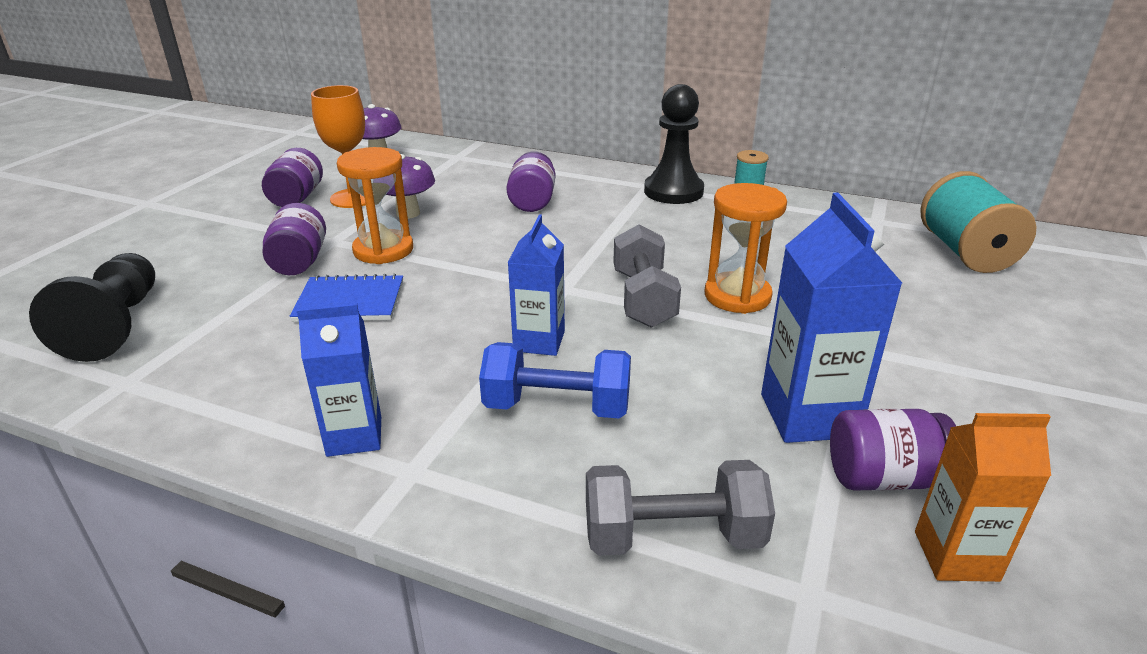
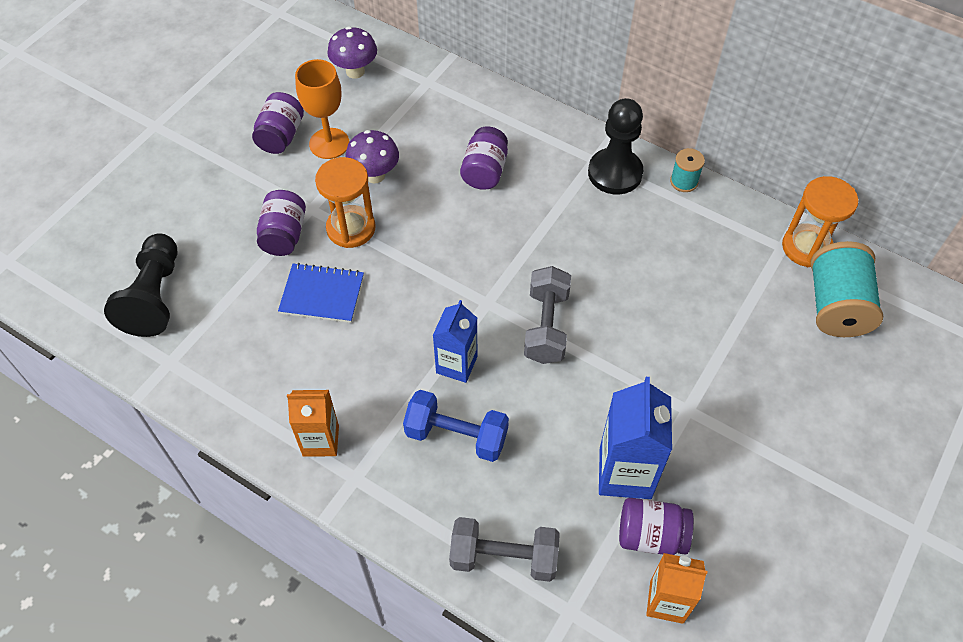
camera: 10 degrees right, 25 degrees up
blue carton [297,303,381,457] -> orange carton [287,390,339,457]
orange hourglass [705,183,787,314] -> orange hourglass moved to [782,176,858,267]

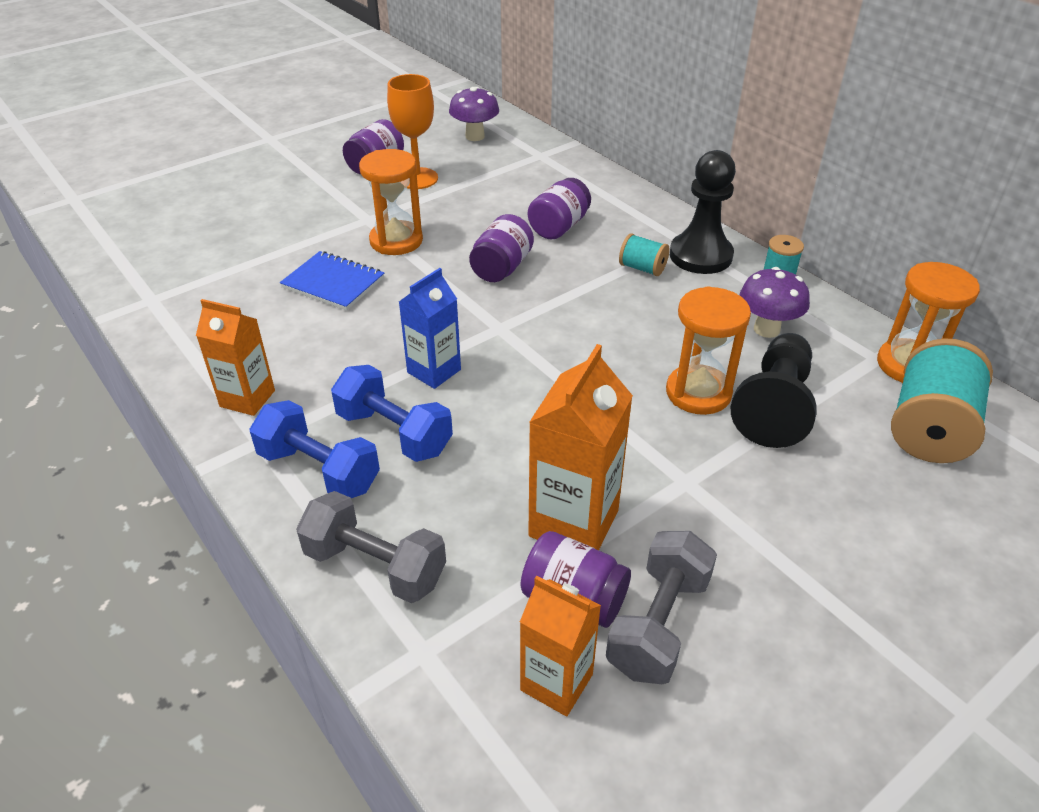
camera: 20 degrees right, 15 degrees down
black pawn [104,233,177,337] -> black pawn moved to [731,333,817,448]
purple jar [257,190,306,256] -> purple jar moved to [469,214,534,282]
purple mushroom [346,130,399,183] -> purple mushroom moved to [740,267,810,338]
grey dumbbell [524,266,571,364] -> grey dumbbell moved to [606,531,717,684]
blue carton [599,377,672,499] -> orange carton [528,344,633,550]
none -> blue dumbbell [250,400,380,498]
none -> turquoise spool [619,233,669,276]
none -> orange hourglass [666,286,751,415]

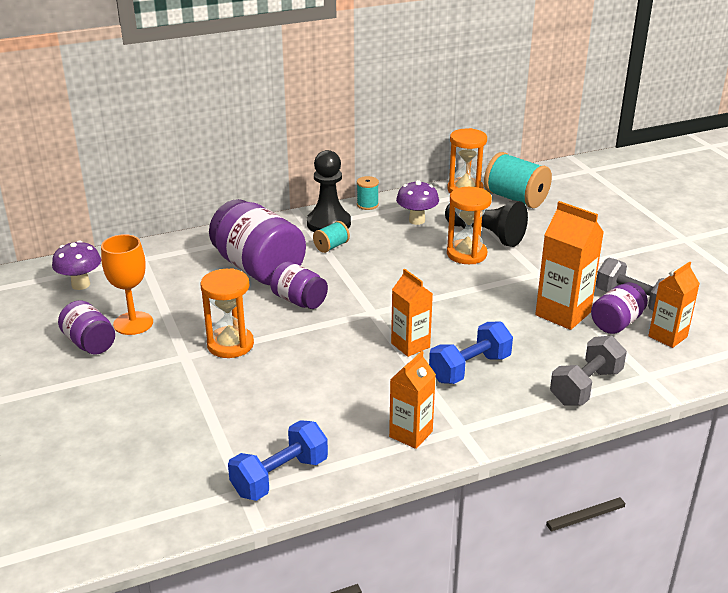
camera: 75 degrees left, 10 degrees down
blue dumbbell [250,400,380,498] -> blue dumbbell moved to [228,420,328,501]
blue notebook [280,251,384,311] -> none
blue carton [399,268,461,389] -> orange carton [391,269,433,357]
purple jar [528,178,591,240] -> purple jar [209,199,306,285], size x1.84

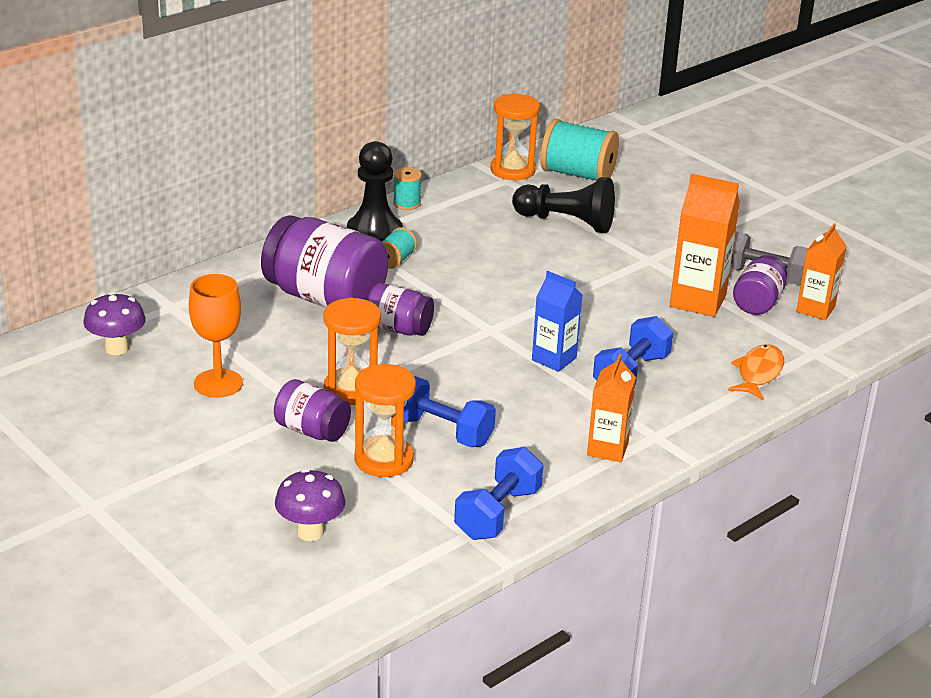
camera: 20 degrees left, 0 degrees up
purple jar [58,300,115,355] -> purple jar moved to [274,379,351,442]
orange carton [391,269,433,357] -> blue carton [532,271,582,372]
purple mushroom [396,180,439,225] -> purple mushroom moved to [275,469,345,541]
orange hourglass [447,187,492,264] -> orange hourglass moved to [354,364,416,477]
grey dumbbell [550,336,627,406] -> orange fish [728,344,784,400]
none -> blue dumbbell [404,376,496,447]

